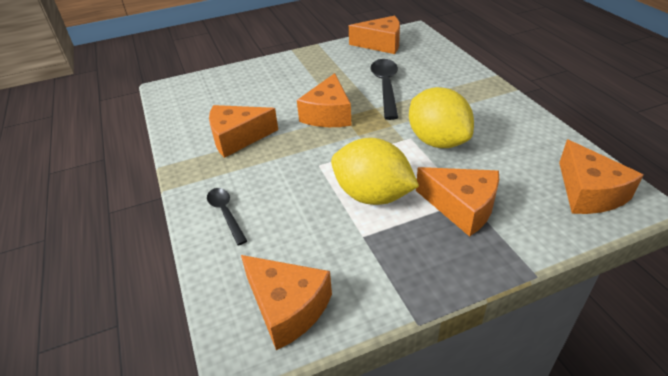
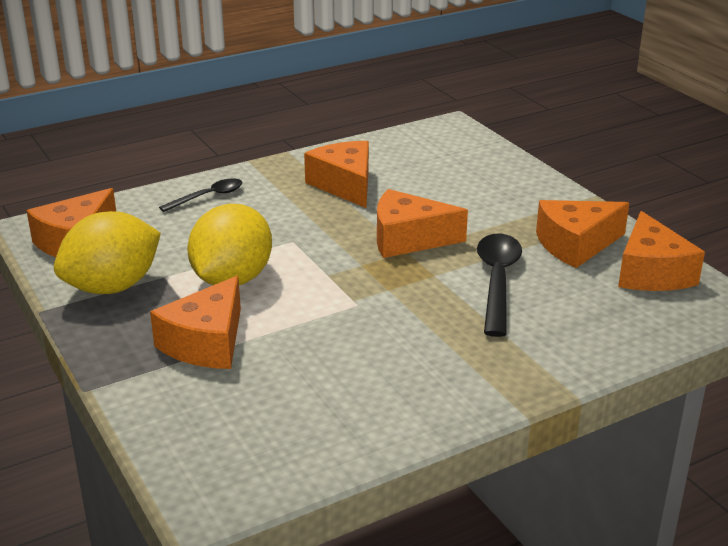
camera: 80 degrees right, 10 degrees down
black spoon [370,59,398,120] -> black spoon turned 75 degrees counterclockwise [477,234,522,337]
yellow lemon [409,87,474,148] -> yellow lemon moved to [54,211,161,294]
orange cheese [559,139,643,214] -> orange cheese moved to [536,200,629,268]

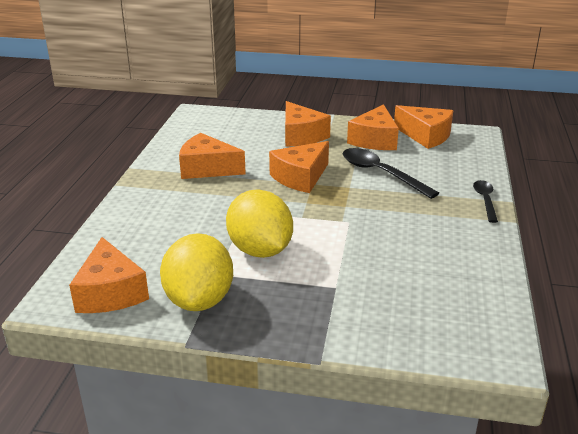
camera: 50 degrees left, 0 degrees up
orange cheese [150,276,241,369] -> orange cheese moved to [285,101,331,147]
black spoon [159,178,242,212] -> black spoon moved to [473,180,498,223]

